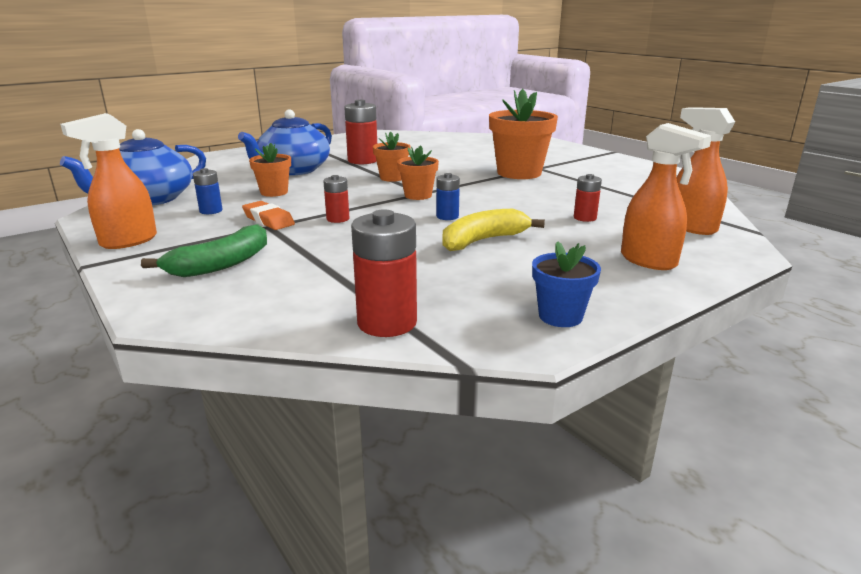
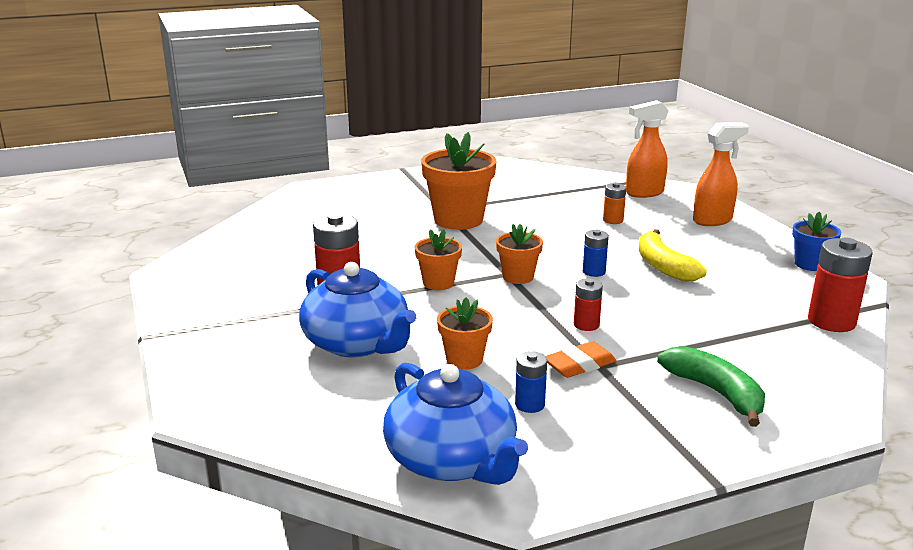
camera: 75 degrees left, 0 degrees up
orange spray bottle [60,113,157,249] -> none
red battery [574,174,602,222] -> orange battery [603,182,626,224]

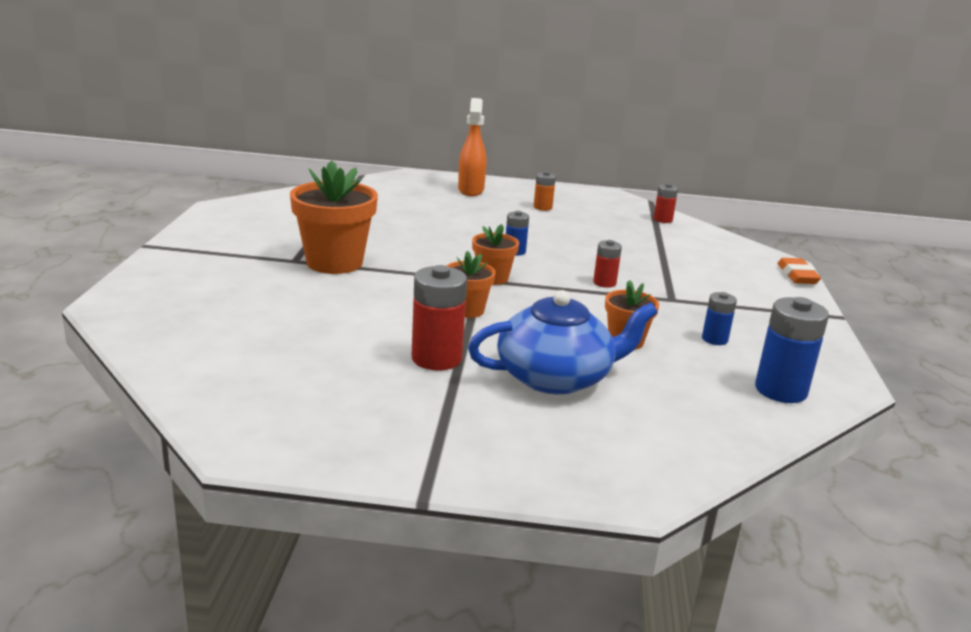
camera: 65 degrees left, 0 degrees up
blue teapot [383,363,528,485] -> blue battery [755,297,829,403]
orange eraser [546,341,617,378] -> orange eraser moved to [777,258,821,284]
orange battery [603,182,626,224] -> orange battery moved to [534,171,556,211]
orange spray bottle [626,100,669,198] -> none
yellow banana [639,229,707,282] -> none
green banana [657,346,765,427] -> none
blue flower pot [792,212,841,271] -> none
red battery [808,237,873,332] -> red battery [654,183,678,223], size x0.56

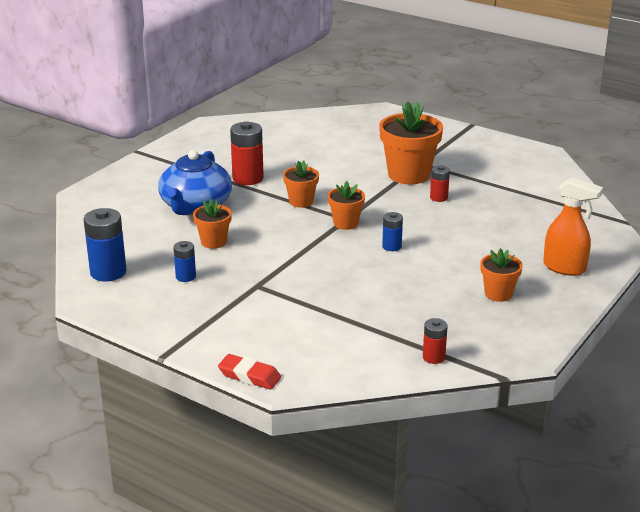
camera: 120 degrees right, 5 degrees up
orange battery [534,171,556,211] -> orange flower pot [481,248,523,302]
red battery [593,240,622,288] -> red battery moved to [430,165,450,202]
orange eraser [777,258,821,284] -> red eraser [218,354,281,390]

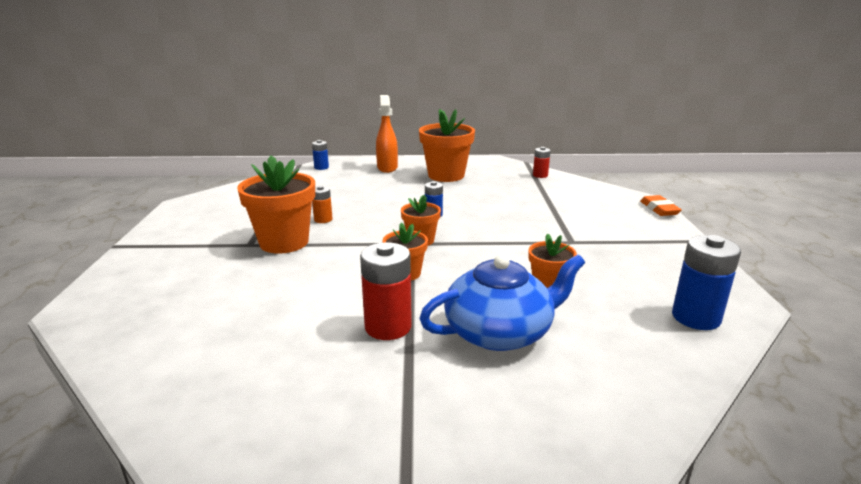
camera: 125 degrees left, 5 degrees down
blue battery [173,241,196,282] -> blue battery moved to [312,140,329,170]
red eraser [218,354,281,390] -> orange eraser [640,195,682,216]
red battery [430,165,450,202] -> orange battery [312,185,332,223]
orange flower pot [481,248,523,302] -> orange flower pot [419,109,475,182], size x1.82

